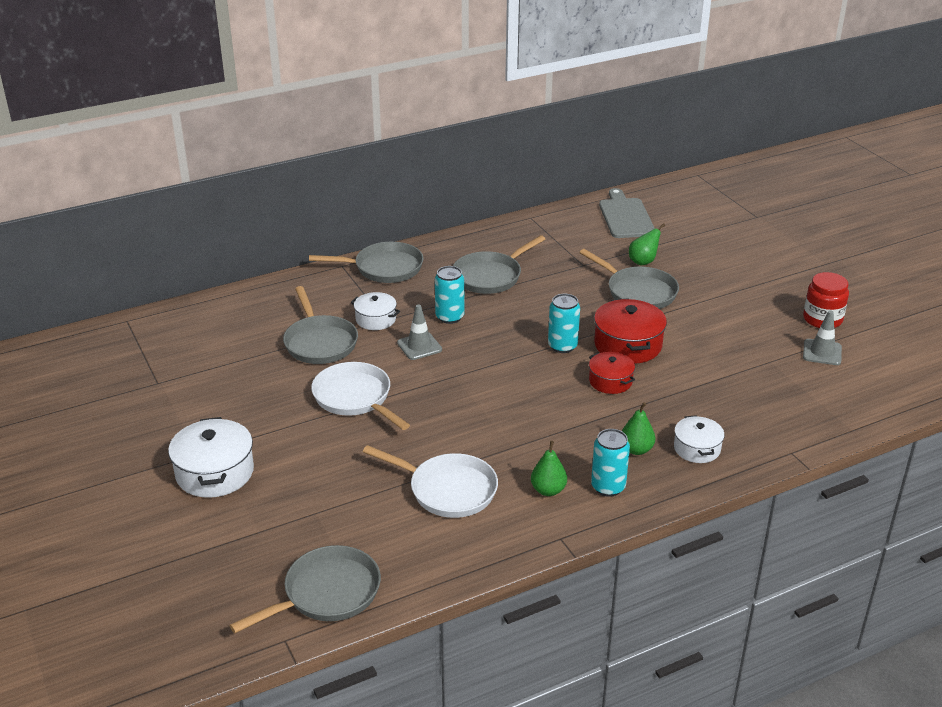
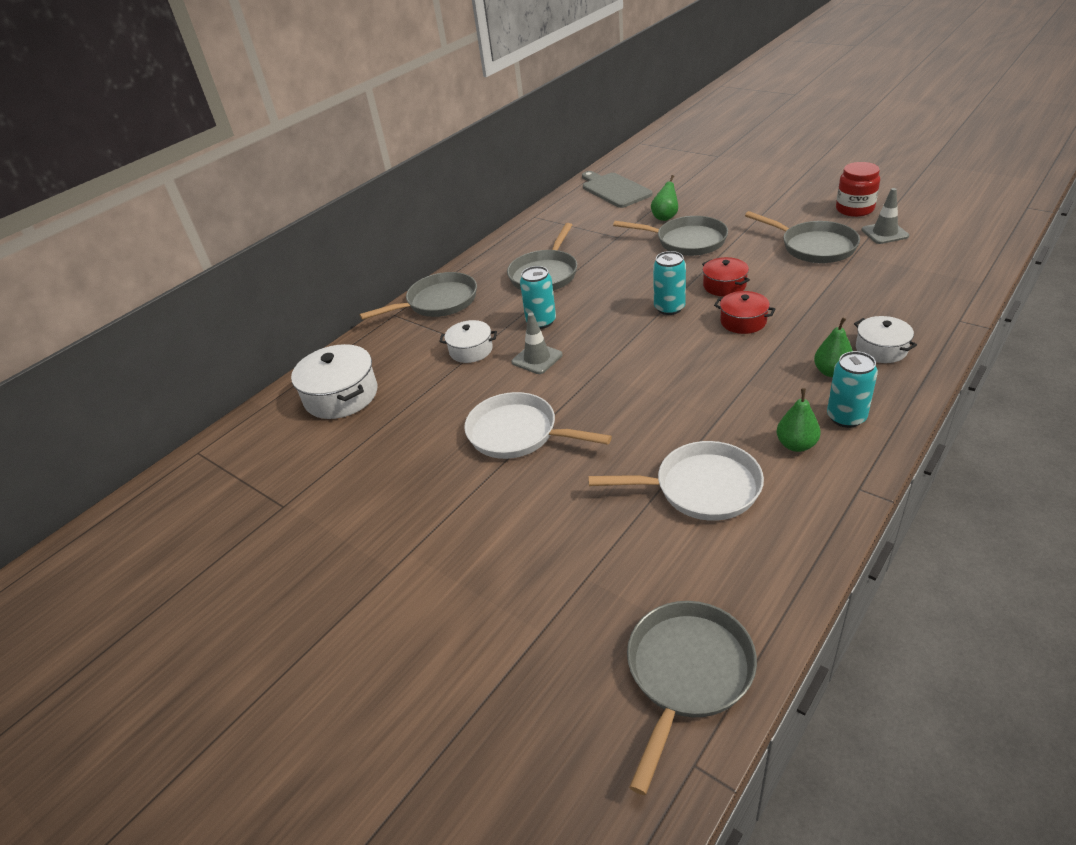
camera: 20 degrees left, 5 degrees up
white pot [168,417,254,498] -> white pot moved to [291,344,377,419]
grey pan [283,286,358,364] -> grey pan moved to [745,211,860,263]
red pot [594,298,667,364] -> red pot [702,257,750,296], size x0.62

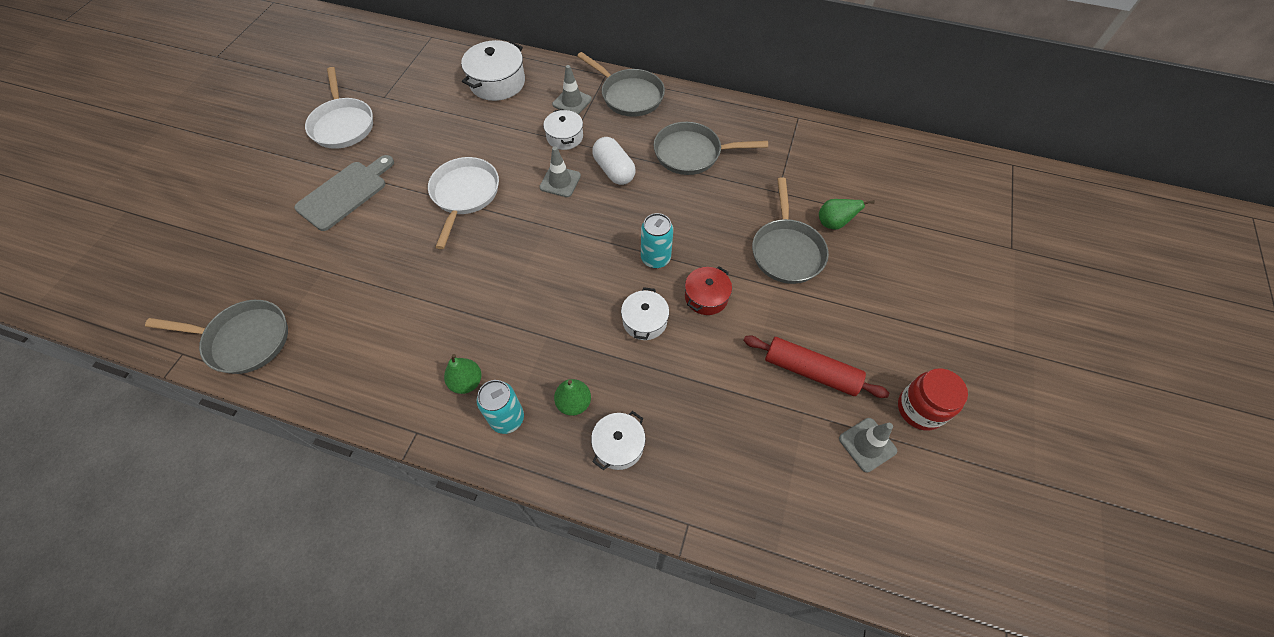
camera: 65 degrees right, 20 degrees up
turquoise can [520,266,556,329] -> white capsule [592,137,636,185]
grey cutting board [582,171,652,208] -> grey cutting board moved to [294,155,394,231]
white pan [588,441,764,521] -> white pan moved to [305,67,373,149]
red pot [714,291,775,334] -> white pot [621,287,669,340]
grey pan [745,211,860,263] -> red rolling pin [743,336,889,398]
none -> grey traffic cone [552,65,592,115]

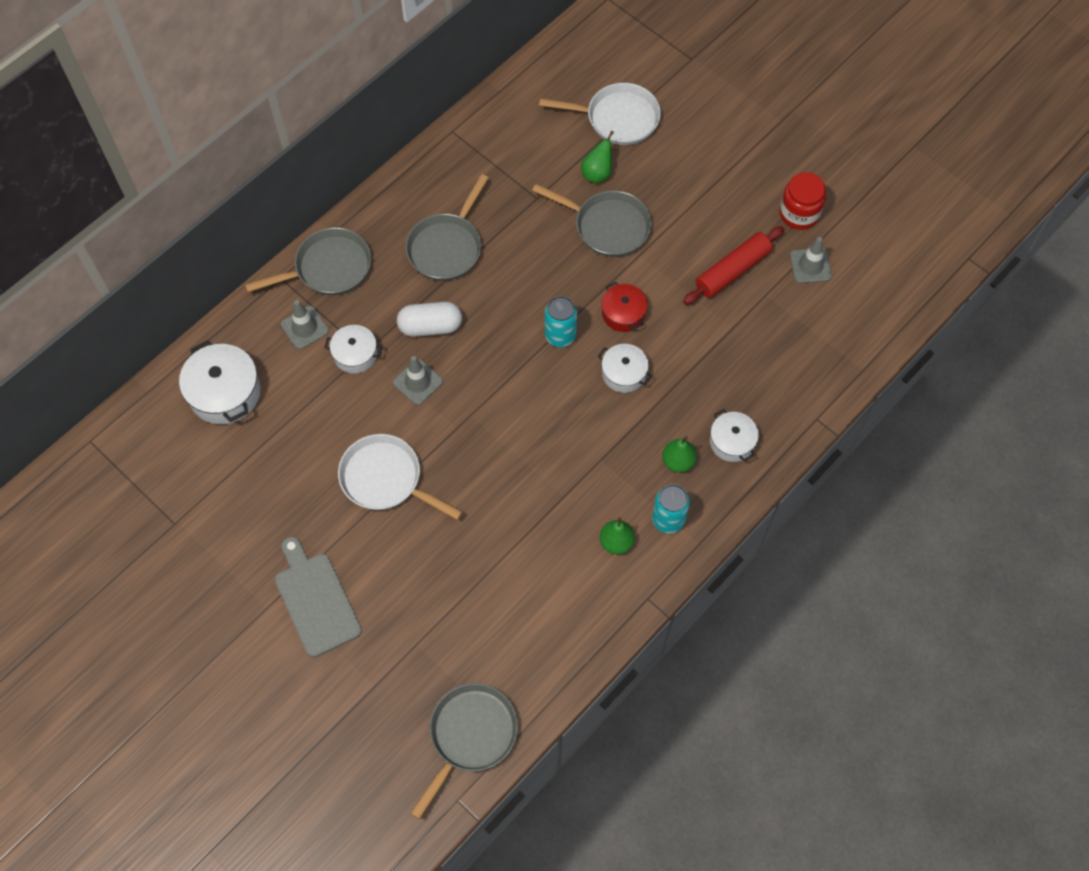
camera: 65 degrees left, 5 degrees up
white pan [305,67,373,149] -> white pan moved to [539,83,661,145]

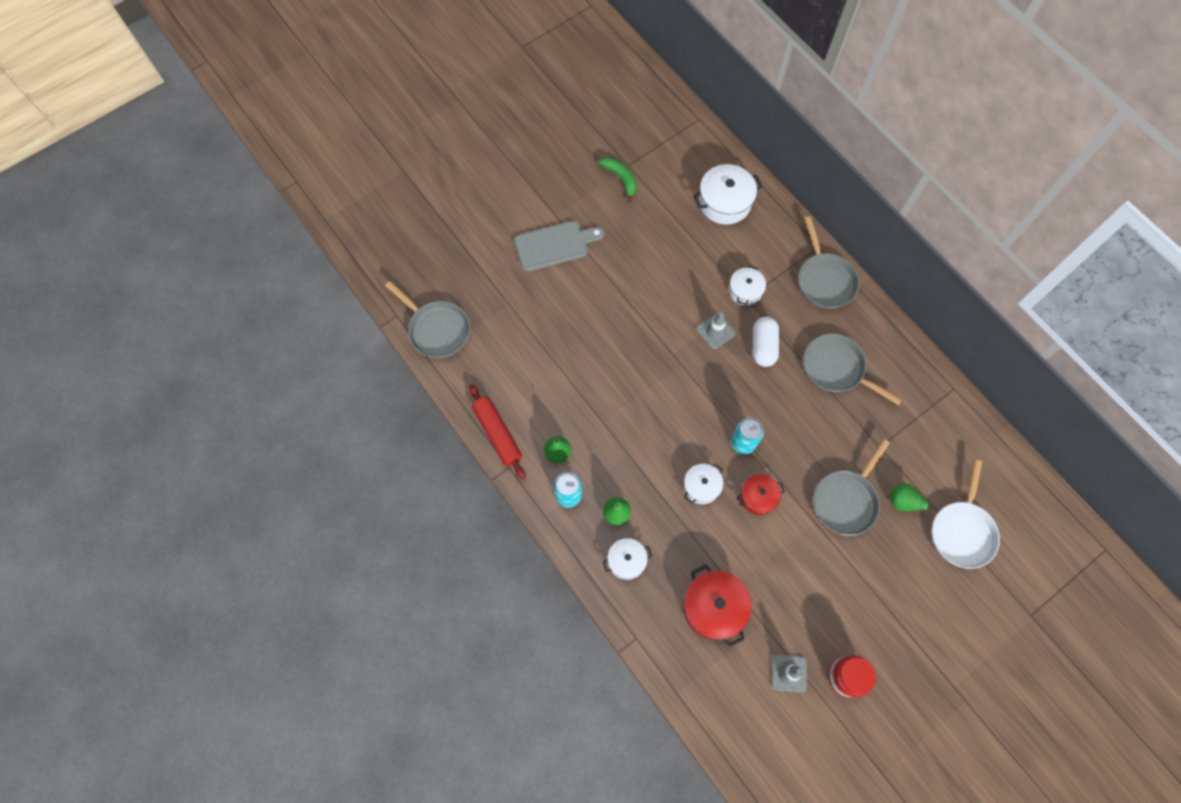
camera: 100 degrees right, 5 degrees up
grey traffic cone [281,300,329,349] -> none
white pan [338,434,463,520] -> none
red rolling pin [683,226,784,304] -> red rolling pin moved to [469,384,526,480]
none -> green banana [598,157,636,203]
none -> red pot [683,564,752,647]

